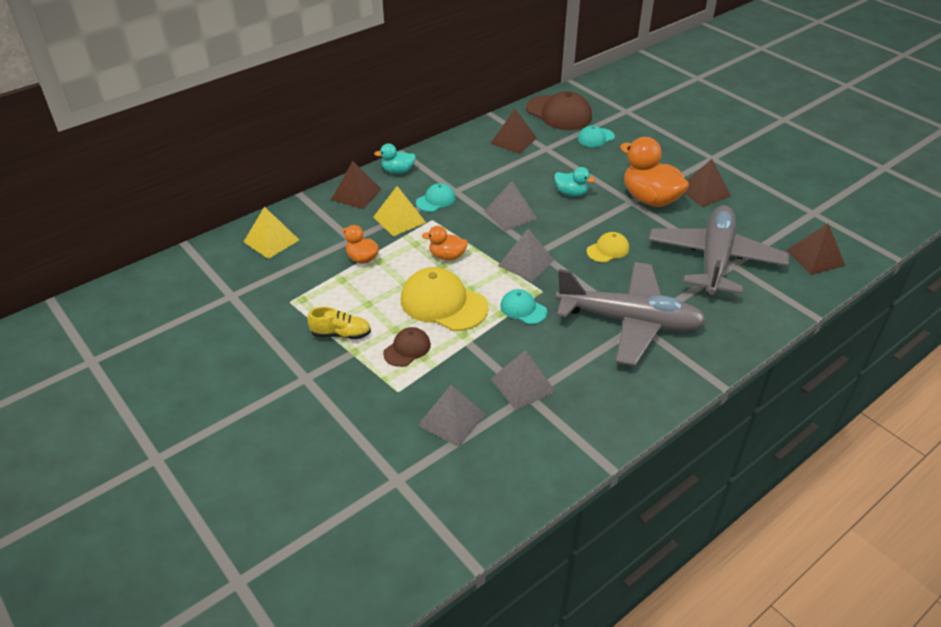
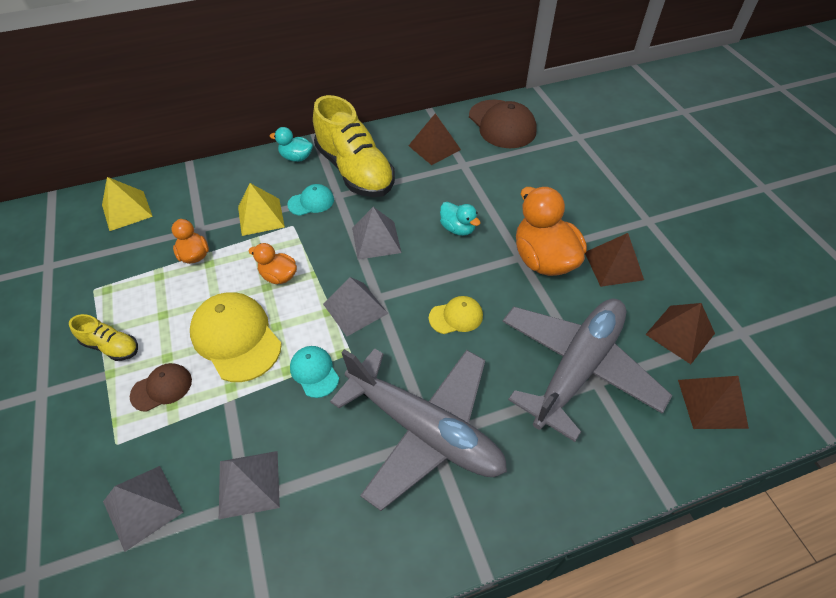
camera: 20 degrees right, 10 degrees up
brown pyramid [331,161,382,209] -> brown pyramid moved to [645,303,715,364]
turquoise cap [578,126,615,147] -> none
none -> yellow shoe [313,95,395,197]

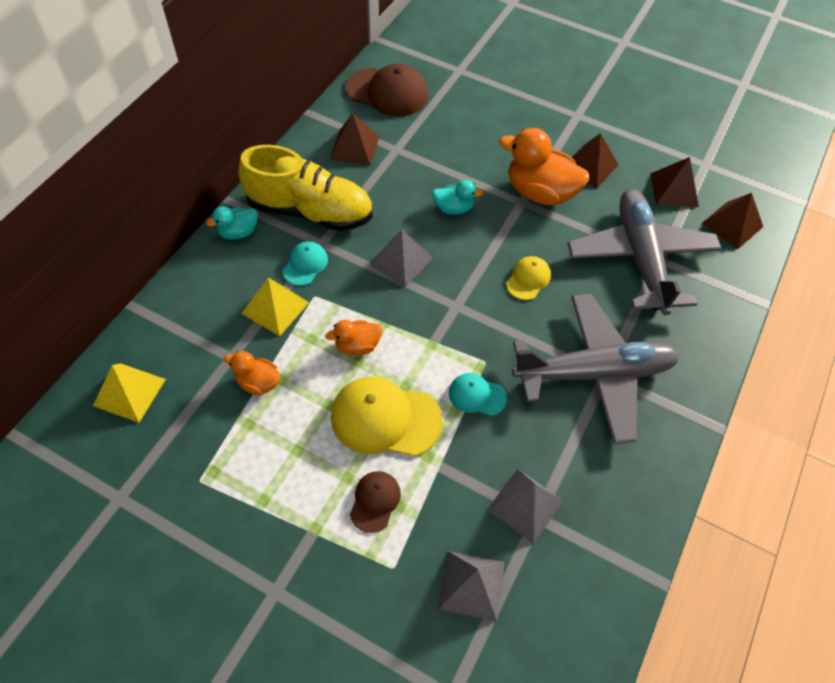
camera: 45 degrees left, 5 degrees up
yellow shoe [69,314,138,361] -> none
grey pyramid [323,277,388,336] -> none

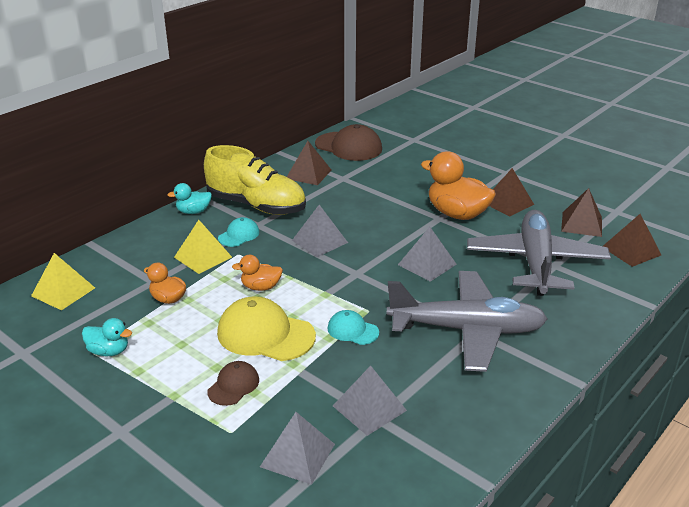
camera: 15 degrees right, 25 degrees down
turquoise duck [432,180,483,215] -> turquoise duck moved to [82,318,132,356]
yellow cap [506,256,551,300] -> grey pyramid [398,227,456,282]

